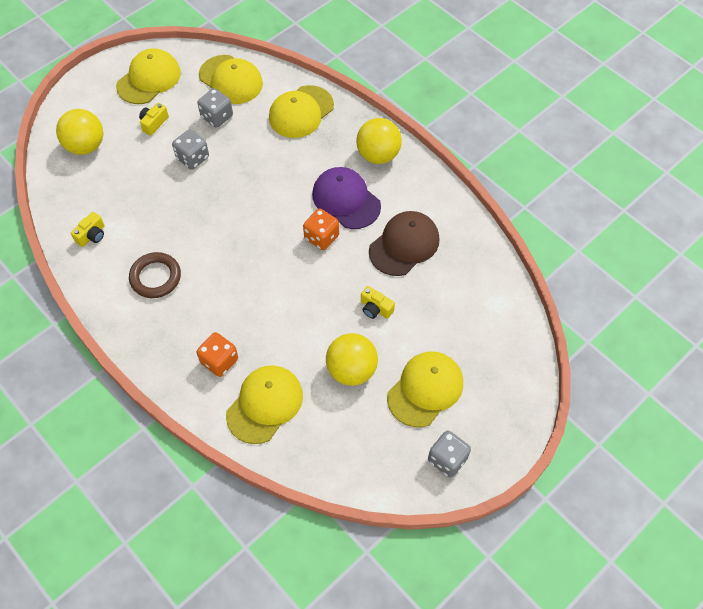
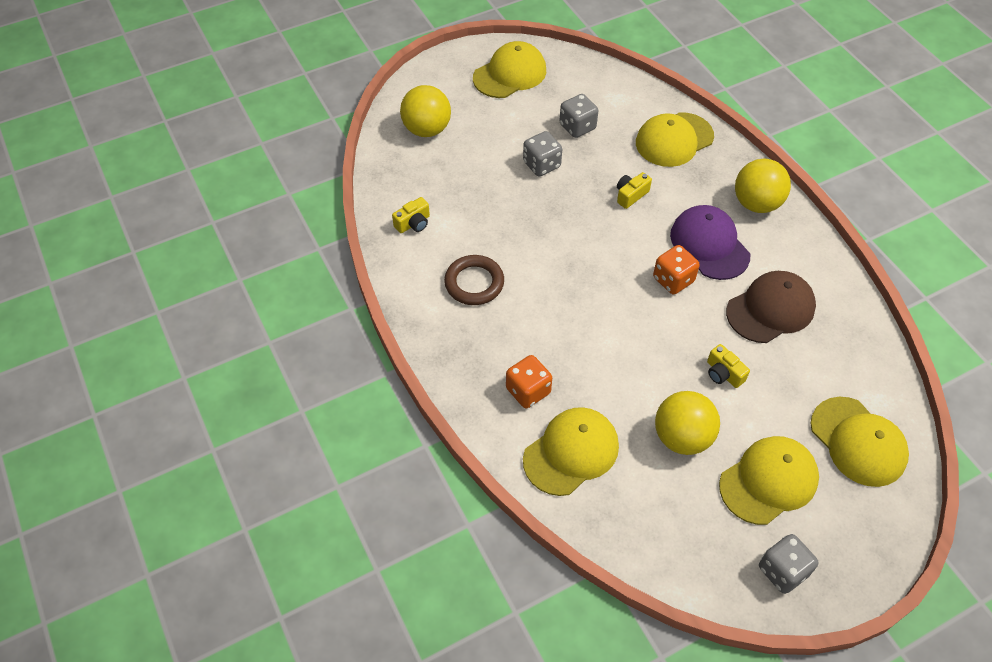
camera: 15 degrees right, 5 degrees down
yellow camera [139,103,169,136] -> yellow camera moved to [617,172,652,209]
yellow cap [199,55,263,104] -> yellow cap moved to [810,397,909,487]

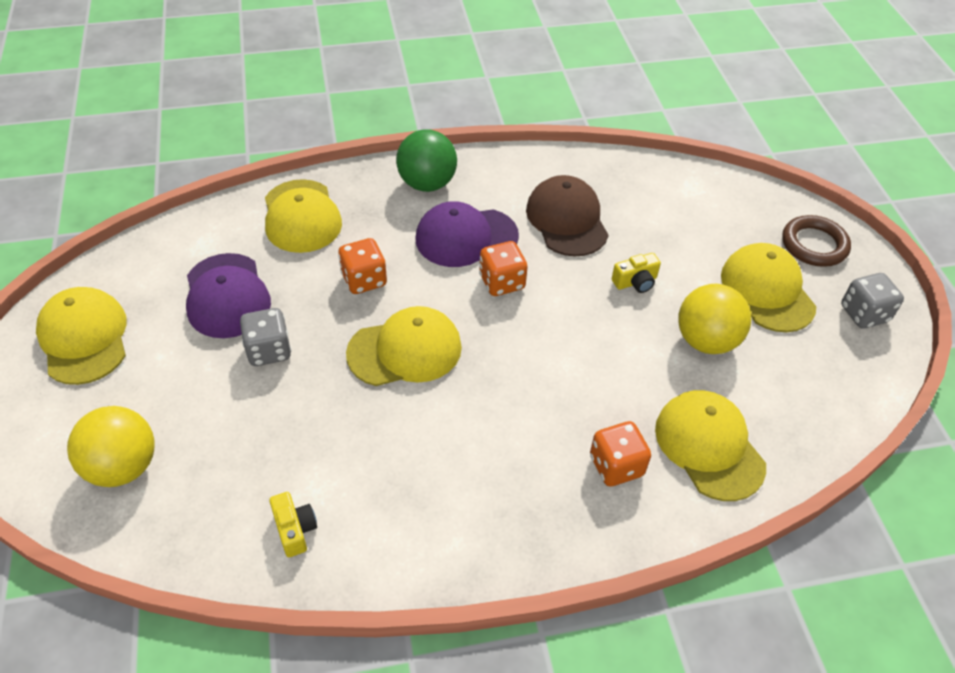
camera: 75 degrees left, 5 degrees down
brown ring [444,255,504,305] -> brown ring moved to [782,215,851,267]
grey dice [559,94,598,138] -> purple cap [186,253,271,338]
yellow camera [617,172,652,209] -> orange dice [338,238,387,294]
yellow ball [735,159,791,213] -> green ball [396,129,457,192]
yellow cap [810,397,909,487] -> yellow cap moved to [346,306,462,386]

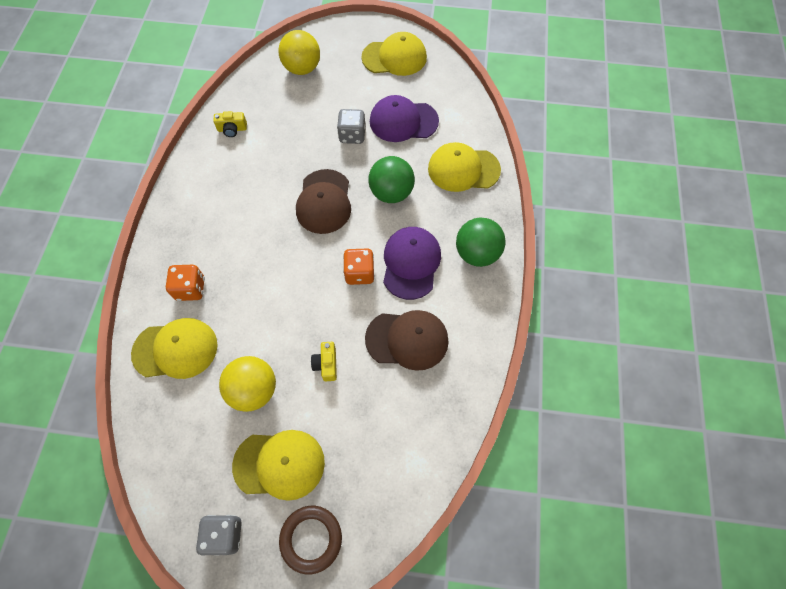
camera: 110 degrees right, 15 degrees up
orange dice [338,238,387,294] -> green ball [368,156,415,203]
yellow cap [346,306,462,386] -> brown cap [296,169,351,234]

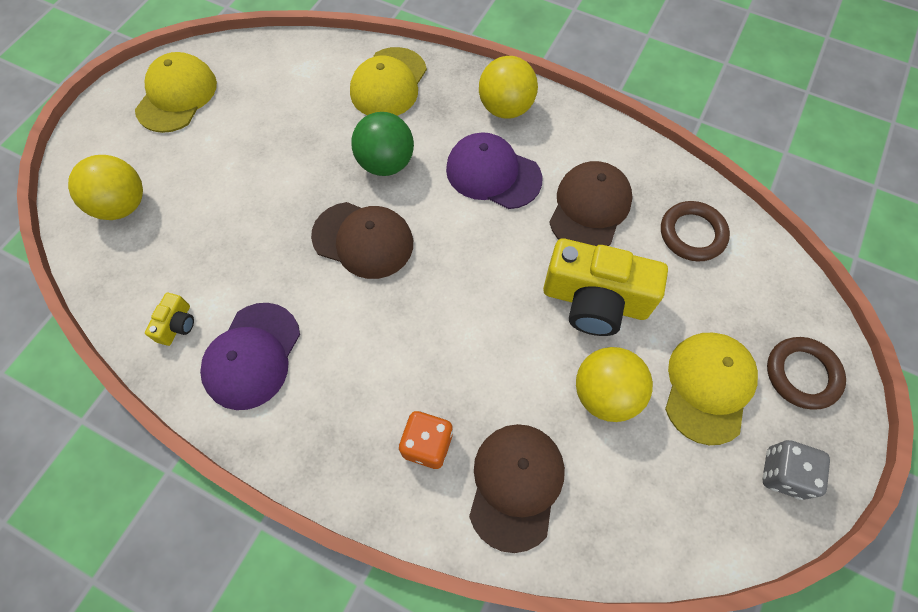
camera: 70 degrees left, 0 degrees up
yellow cap [131,318,218,379] -> brown cap [469,424,565,553]
yellow camera [311,342,337,381] -> yellow camera [543,239,668,336], size x2.32
grey dice [337,109,365,144] -> none
orange dice [343,248,375,285] -> none
purple cap [370,95,439,142] -> purple cap moved to [200,303,300,410]
green ball [456,217,506,267] -> yellow ball [479,56,538,119]
none -> brown ring [661,201,730,262]

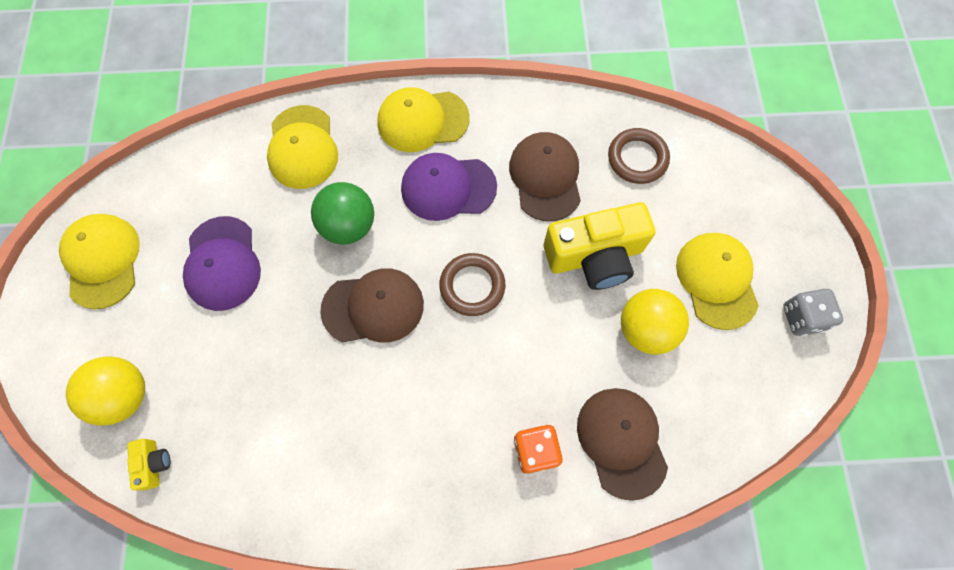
camera: 30 degrees left, 5 degrees up
yellow camera [145,293,194,346] -> yellow camera moved to [127,439,170,490]
purple cap [200,303,300,410] -> purple cap moved to [183,216,261,311]
yellow ball [479,56,538,119] -> yellow cap [377,87,469,152]
brown ring [767,337,846,410] -> brown ring moved to [439,253,505,316]

